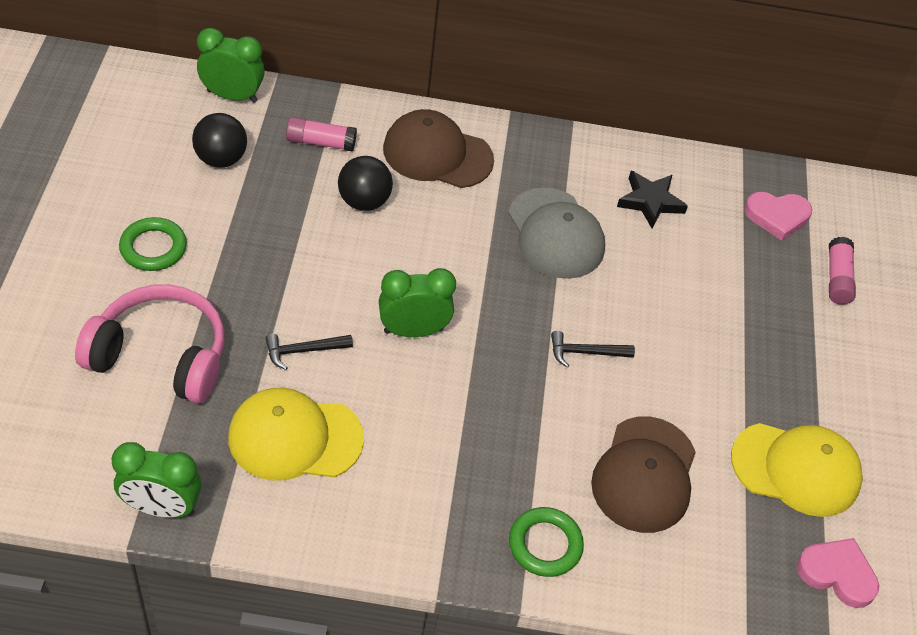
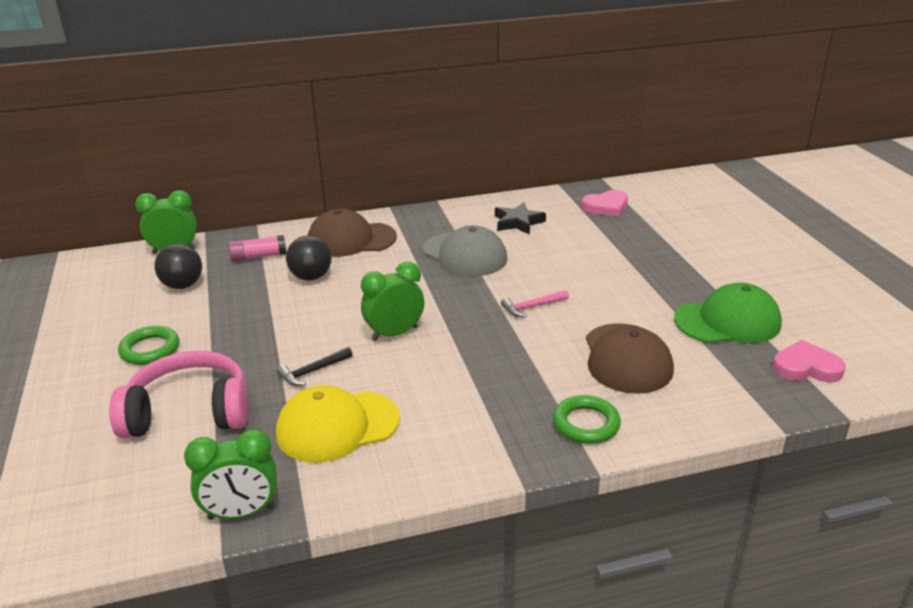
camera: 15 degrees left, 20 degrees down
black hammer [551,331,635,368] -> pink hammer [501,290,569,317]
yellow cap [731,423,863,517] -> green cap [674,283,782,343]
pink glue stick [829,237,856,305] -> none

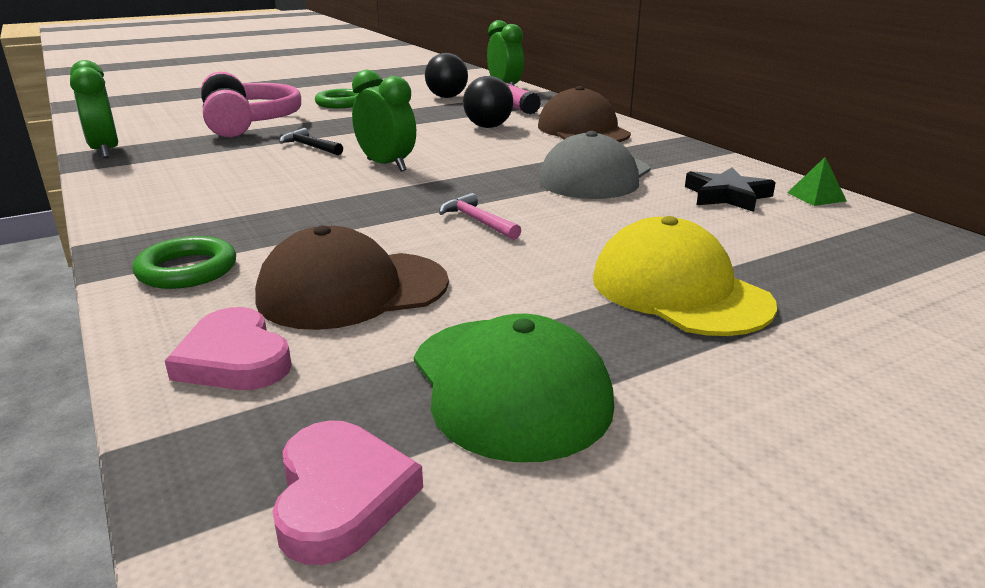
camera: 75 degrees right, 5 degrees down
yellow cap [276,385,400,462] -> yellow cap moved to [593,216,777,336]
pink heart [582,190,628,217] -> pink heart moved to [165,307,292,390]
none -> green pyramid [787,157,847,206]

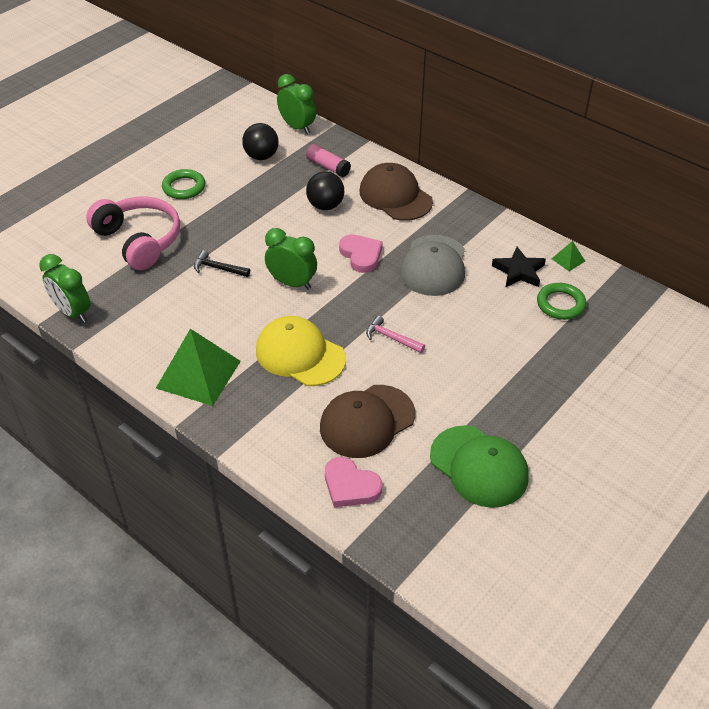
camera: 20 degrees left, 20 degrees up
green ring [132,236,236,289] -> green ring moved to [537,283,586,320]
pink heart [273,420,423,565] -> pink heart moved to [339,234,383,273]
yellow cap [593,216,777,336] -> yellow cap moved to [256,316,346,386]
none -> green pyramid [156,329,241,406]

